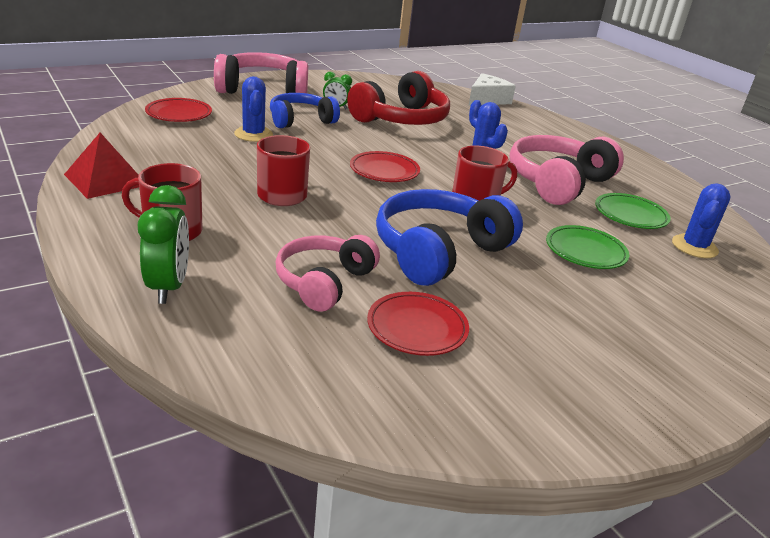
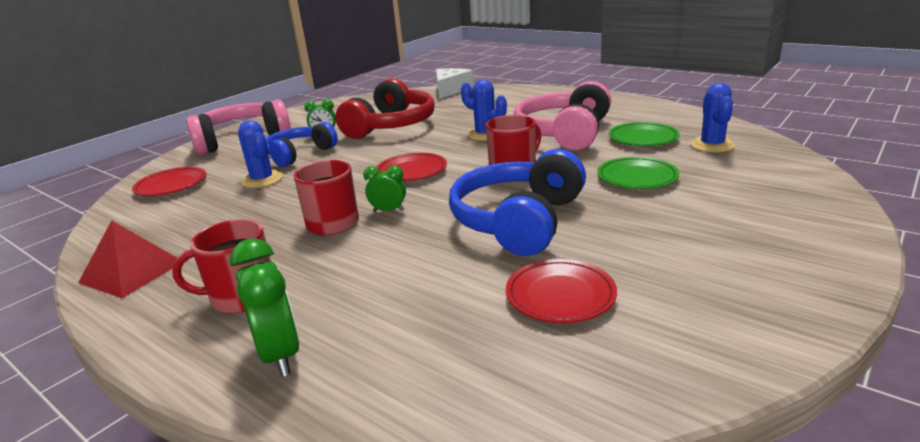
camera: 15 degrees left, 5 degrees down
pink headphones [276,235,380,312] -> none
none -> green clock [363,166,406,212]

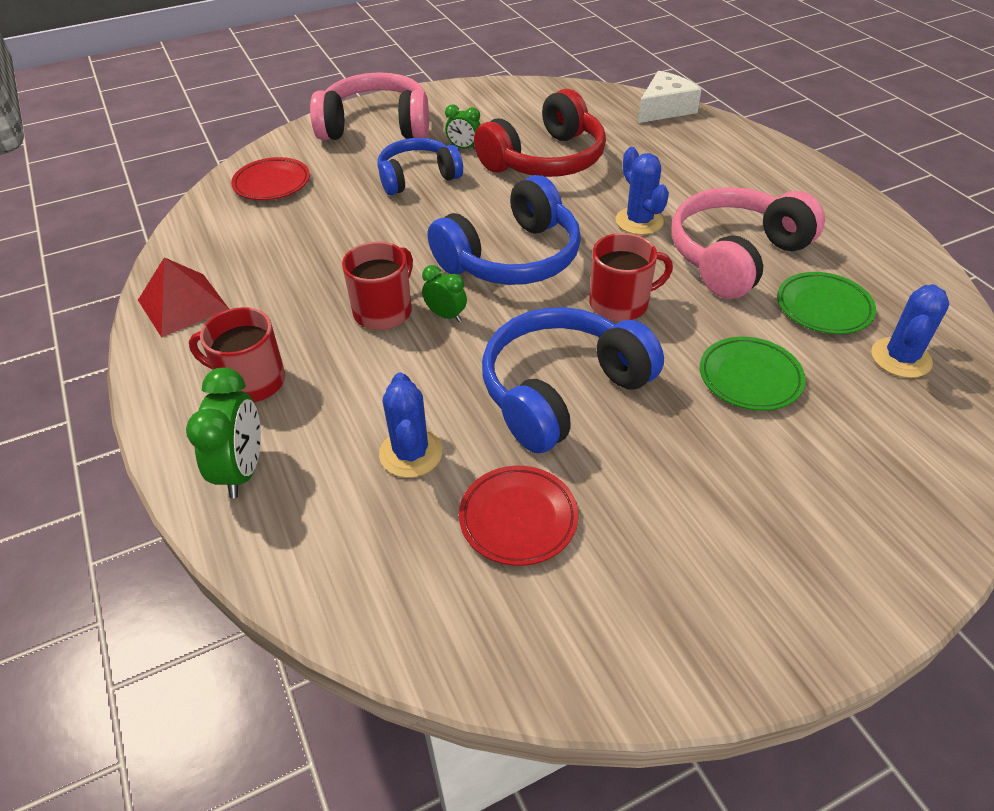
camera: 25 degrees right, 20 degrees up
blue cactus [238,120,283,188] -> blue cactus moved to [379,372,443,478]
red plate [377,152,447,181] -> blue headphones [428,175,581,285]

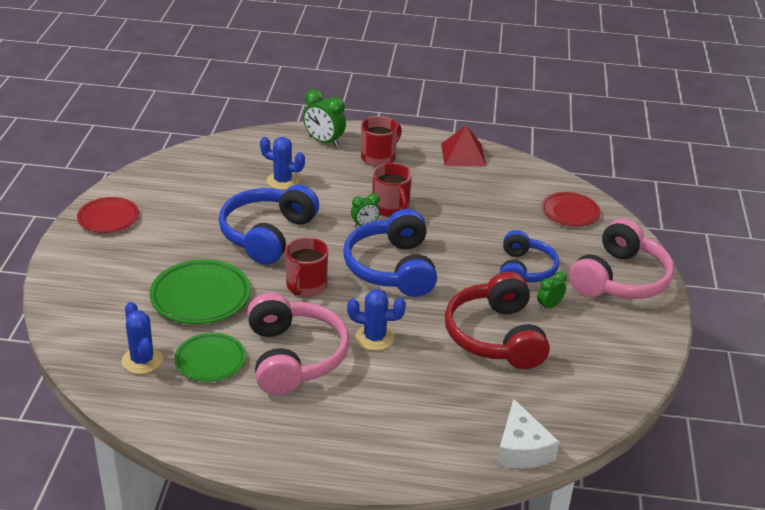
camera: 120 degrees right, 10 degrees down
red plate [459,466,578,566] -> red plate moved to [77,197,139,233]
blue headphones [482,307,664,453] -> blue headphones turned 150 degrees counterclockwise [219,185,319,265]
green plate [700,337,806,411] -> green plate [150,259,251,324], size x1.51

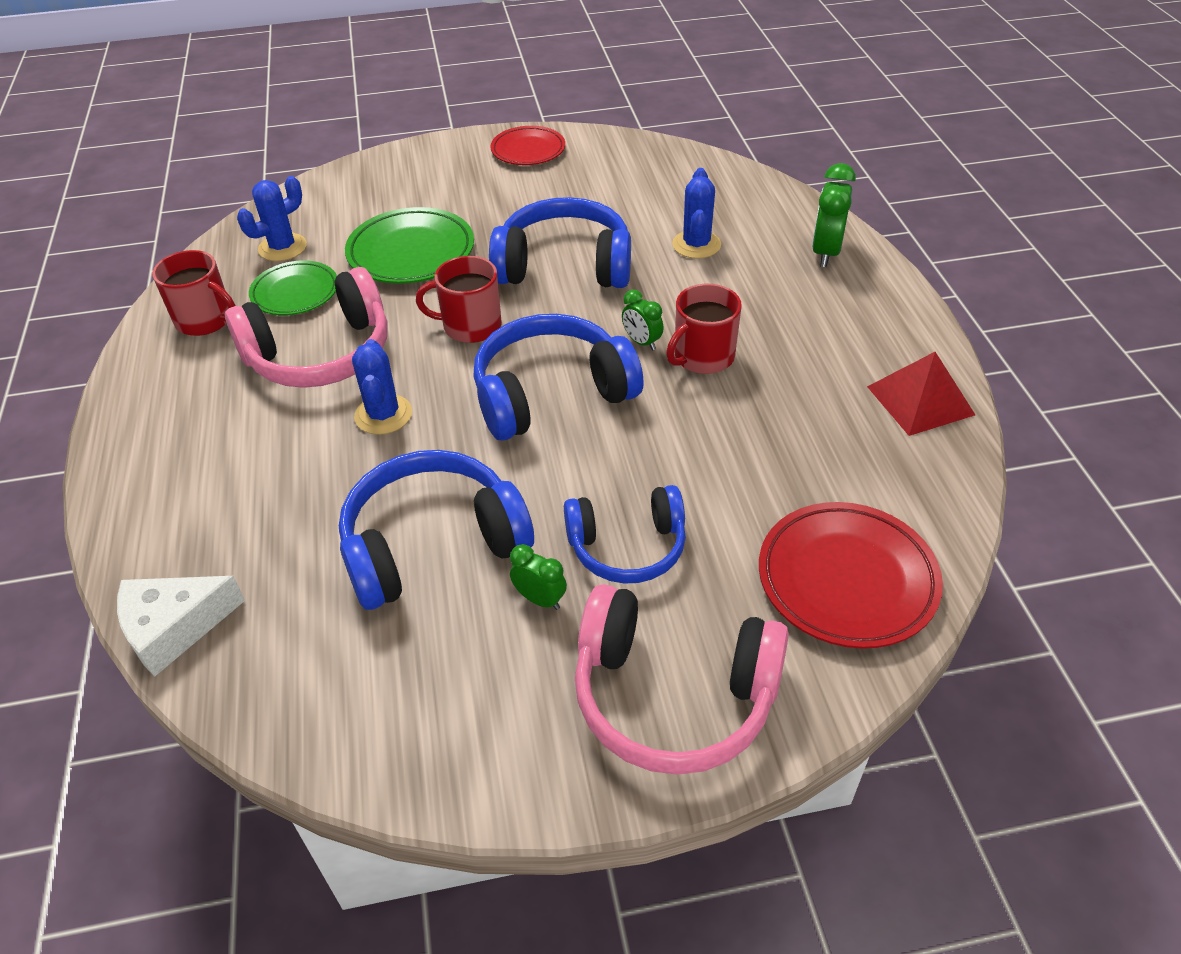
camera: 75 degrees right, 10 degrees up
red mug [361,116,402,167] -> red mug moved to [152,250,236,336]
red headphones [445,272,550,369] -> blue headphones [339,450,534,610]
red plate [542,192,600,226] -> red plate [759,502,943,649], size x1.51

